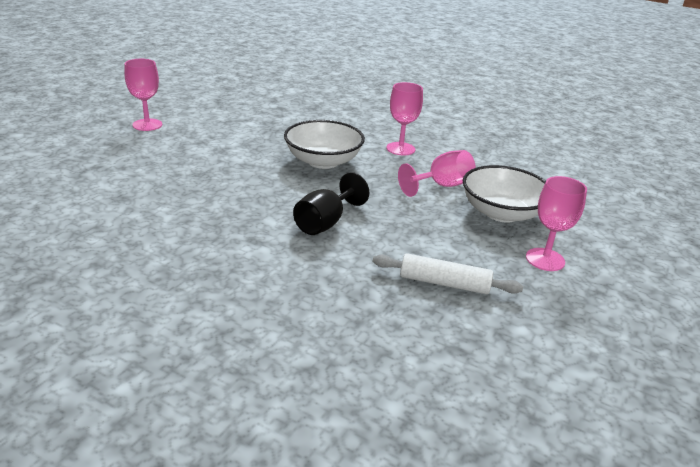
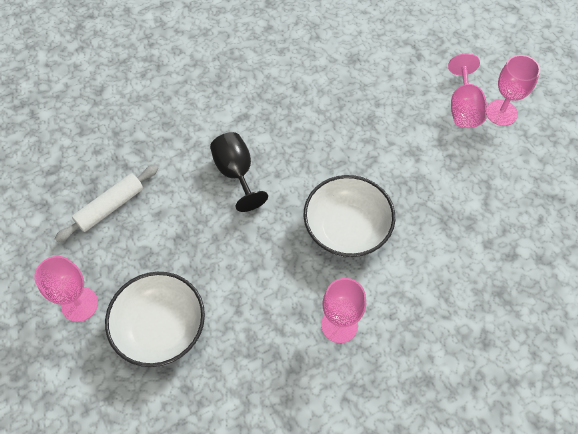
camera: 125 degrees right, 30 degrees up
pink goblet [398,150,476,197] -> pink goblet moved to [448,53,487,128]

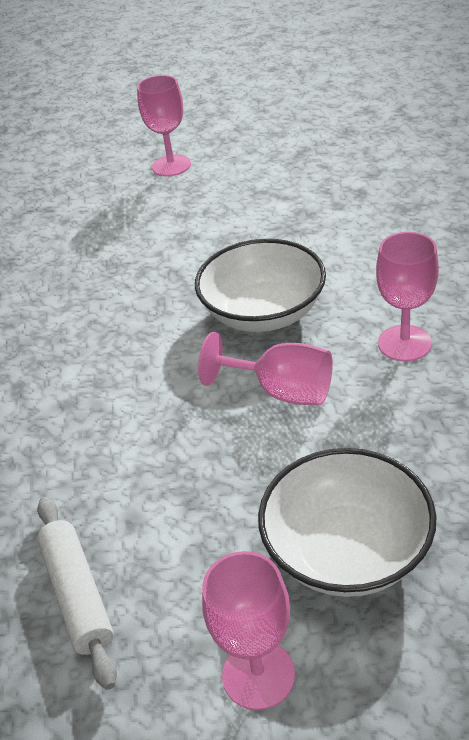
camera: 65 degrees left, 20 degrees down
black goblet [210,132,268,212] -> none
pink goblet [448,53,487,128] -> pink goblet moved to [198,332,333,406]

